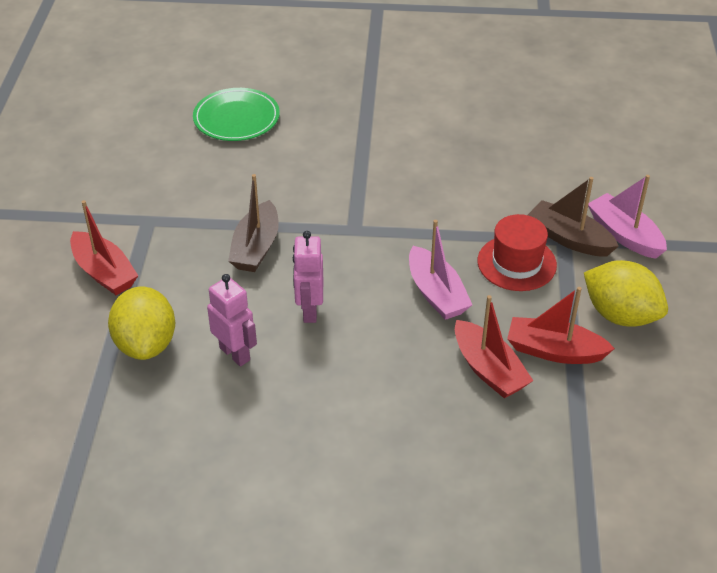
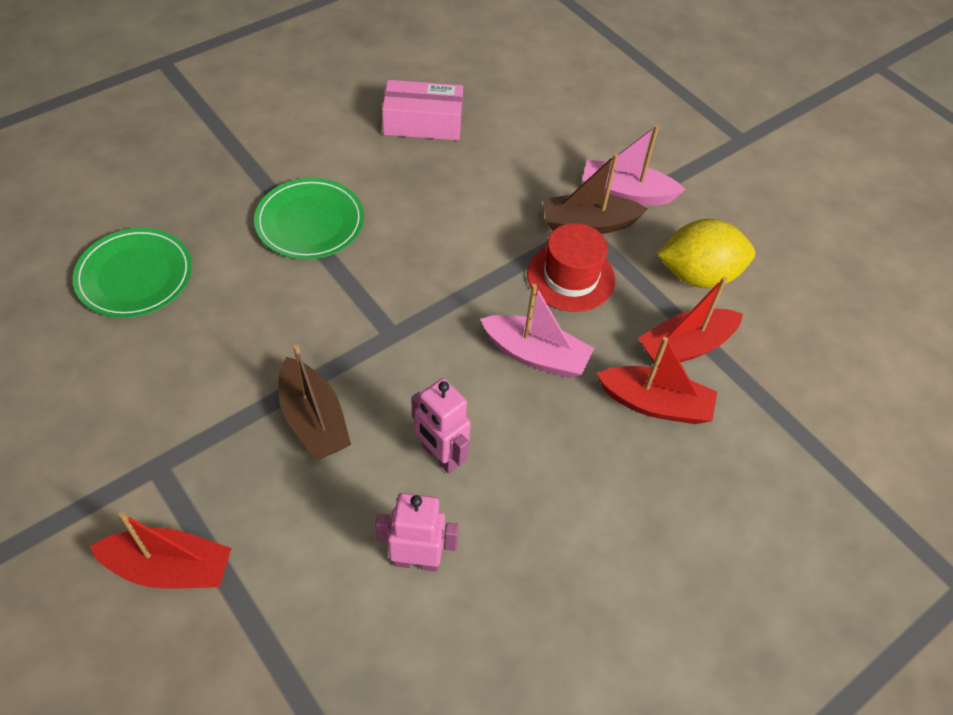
camera: 45 degrees left, 10 degrees up
yellow lemon [108,286,175,360] -> none
none -> green plate [254,178,364,259]
none -> pink box [382,80,463,140]

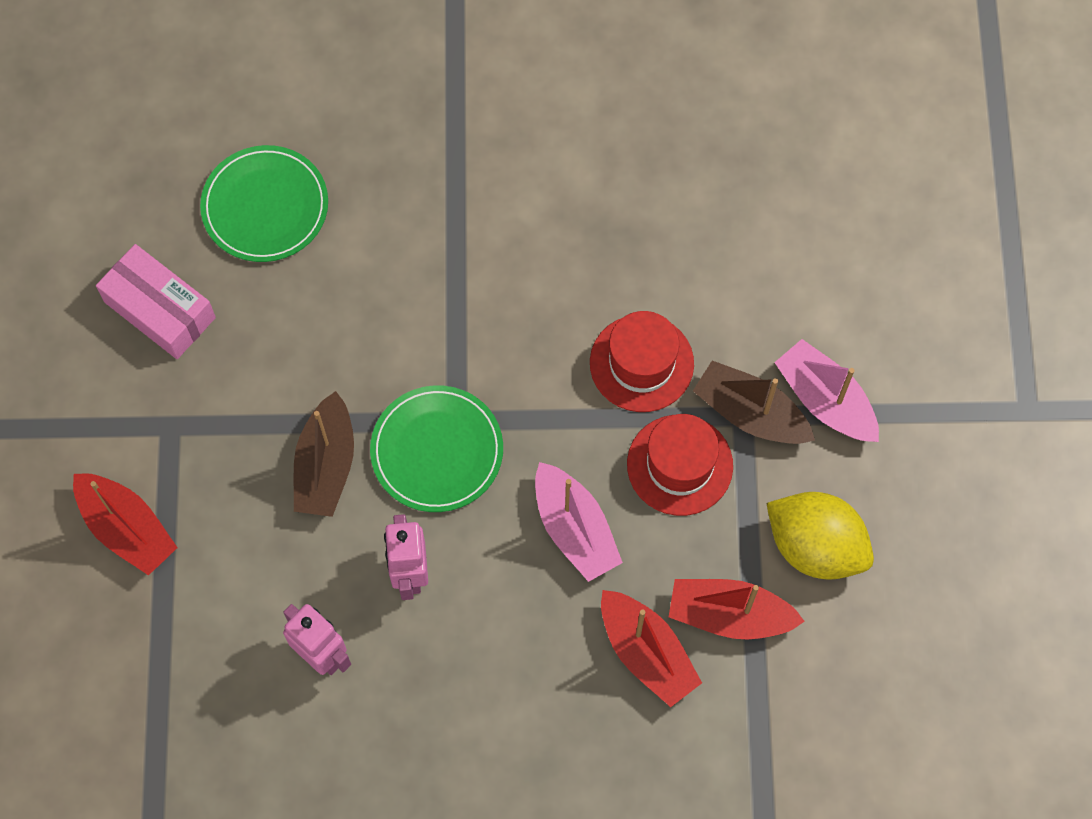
camera: 40 degrees right, 15 degrees up
green plate [254,178,364,259] -> green plate moved to [370,385,503,512]
pink box [382,80,463,140] -> pink box moved to [96,244,216,359]
none -> red hat [590,311,694,412]

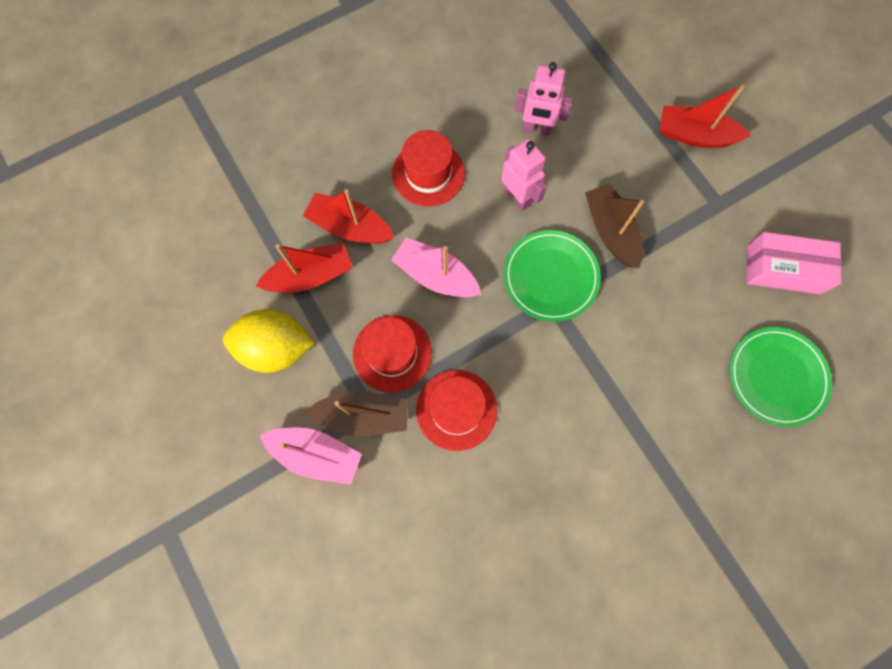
camera: 150 degrees right, 5 degrees up
none -> red hat [392,130,465,207]

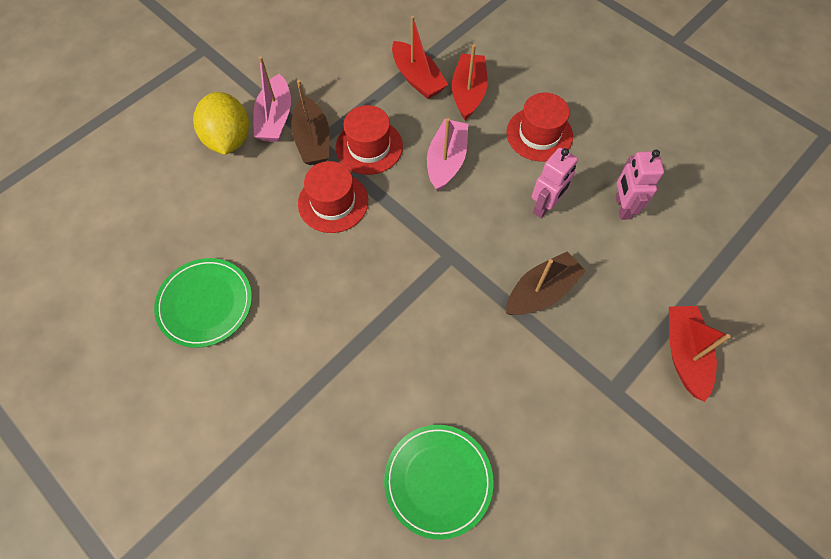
camera: 75 degrees right, 10 degrees down
yellow lemon [223,309,315,373] -> yellow lemon moved to [193,92,249,155]
green plate [504,230,601,322] -> green plate moved to [154,258,252,348]
pink box [747,232,842,294] -> none

